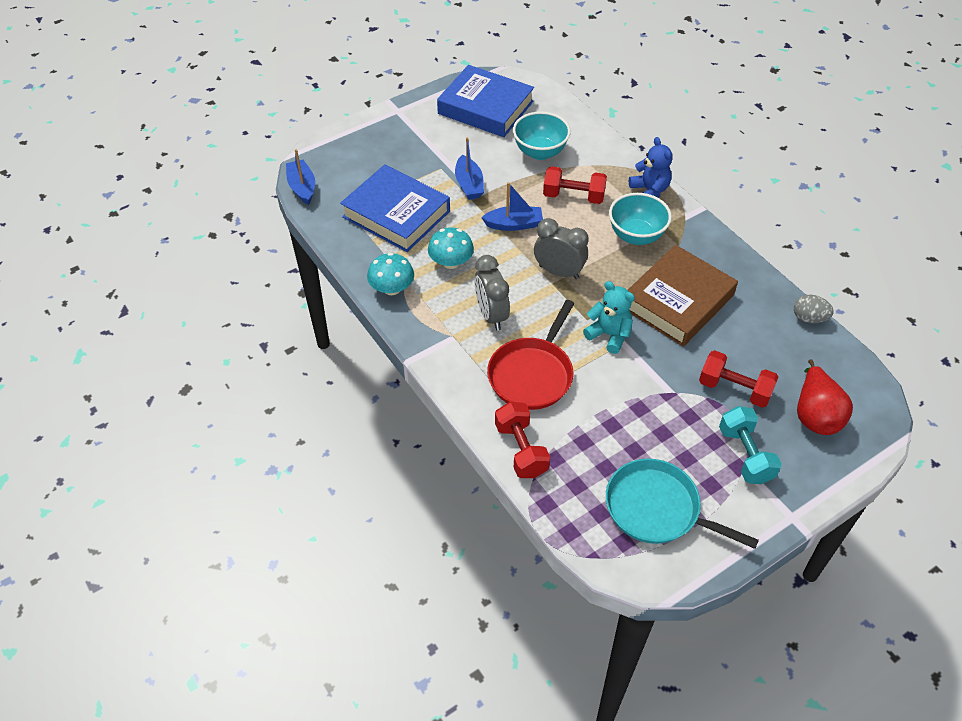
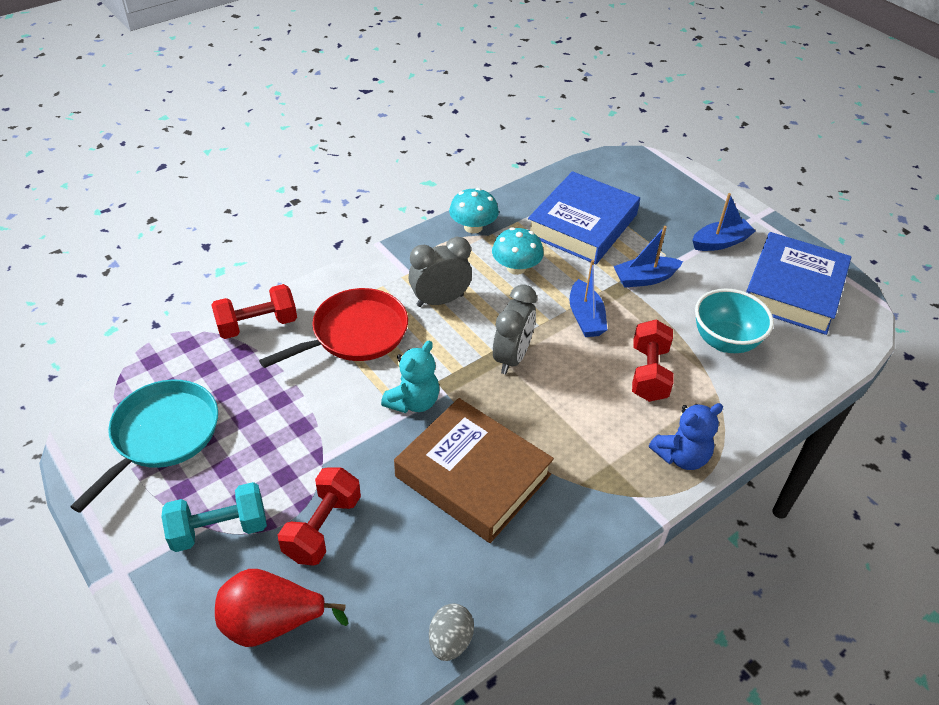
camera: 85 degrees right, 5 degrees down
blue boat [286,149,315,205] -> blue boat moved to [692,193,756,251]
red pan [487,300,575,410] -> red pan turned 120 degrees clockwise [259,288,408,368]
turquoise bowl [609,193,672,245] -> none

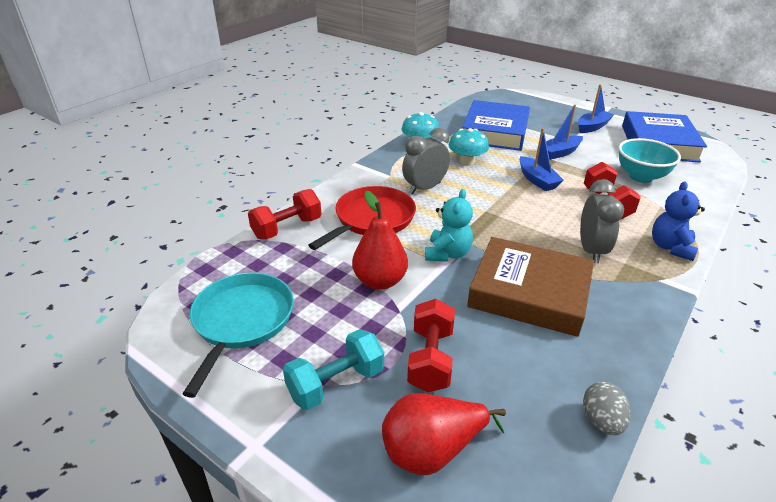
camera: 15 degrees left, 10 degrees down
grey clock [493,284,537,374] -> grey clock moved to [580,179,624,264]
blue teddy bear [649,403,723,470] -> blue teddy bear turned 150 degrees clockwise [652,181,705,261]
none -> red pear [352,190,408,290]

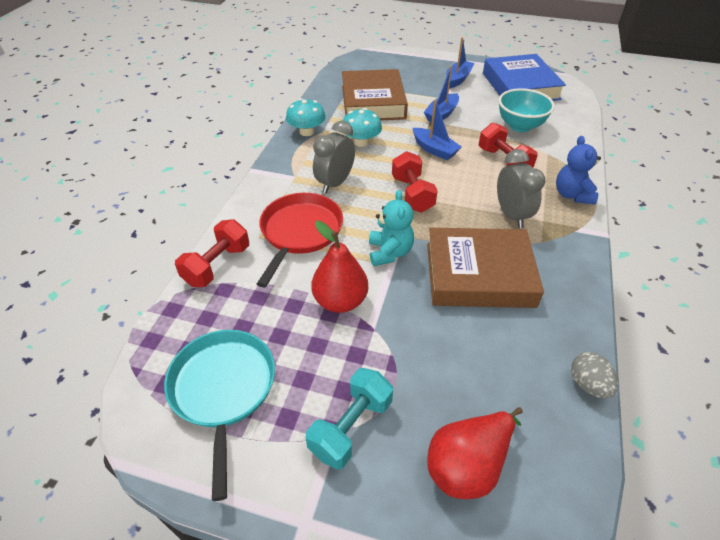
camera: 20 degrees left, 10 degrees up
red dumbbell [407,299,455,392] -> red dumbbell moved to [392,151,438,213]
blue book [462,100,530,151] -> brown book [342,69,408,120]

